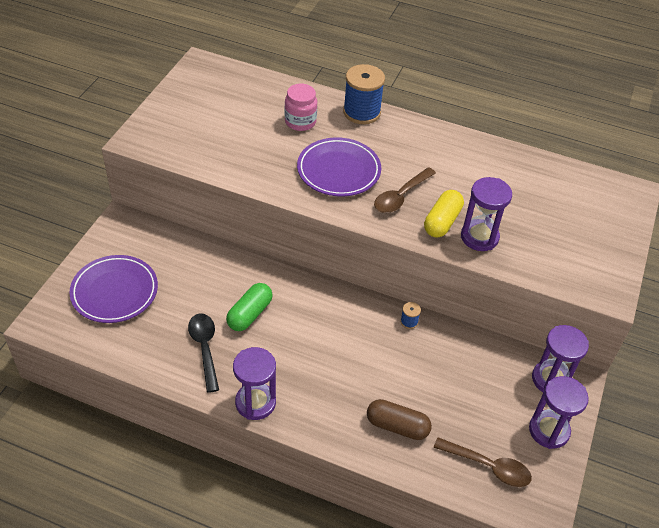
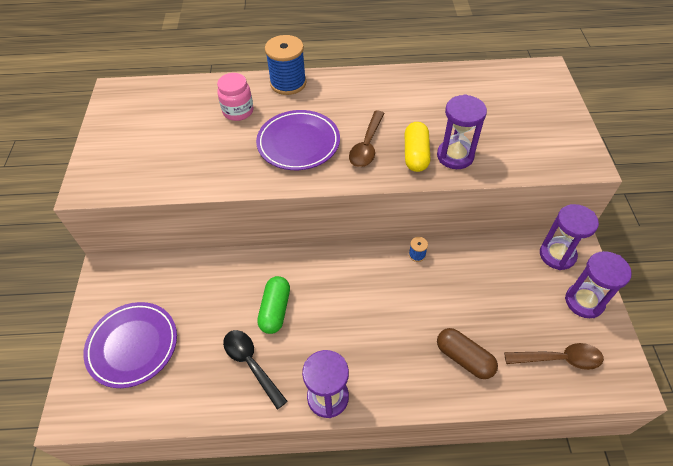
camera: 20 degrees left, 5 degrees up
brown capsule [367,399,432,440] -> brown capsule turned 45 degrees clockwise [437,328,498,379]

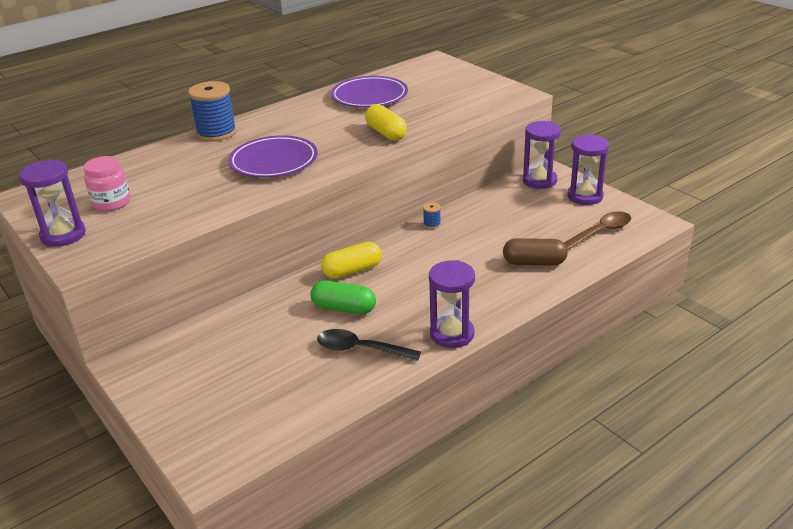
camera: 35 degrees left, 20 degrees down
purple plate [83,302,177,388] -> purple plate moved to [331,76,408,107]
pink jar [217,73,253,121] -> pink jar moved to [84,156,130,211]
green capsule [257,276,290,334] -> green capsule turned 45 degrees counterclockwise [310,281,376,314]
brown spoon [349,111,384,167] -> none
purple hourglass [437,94,487,169] -> purple hourglass moved to [19,160,86,247]
none -> yellow capsule [321,242,382,279]

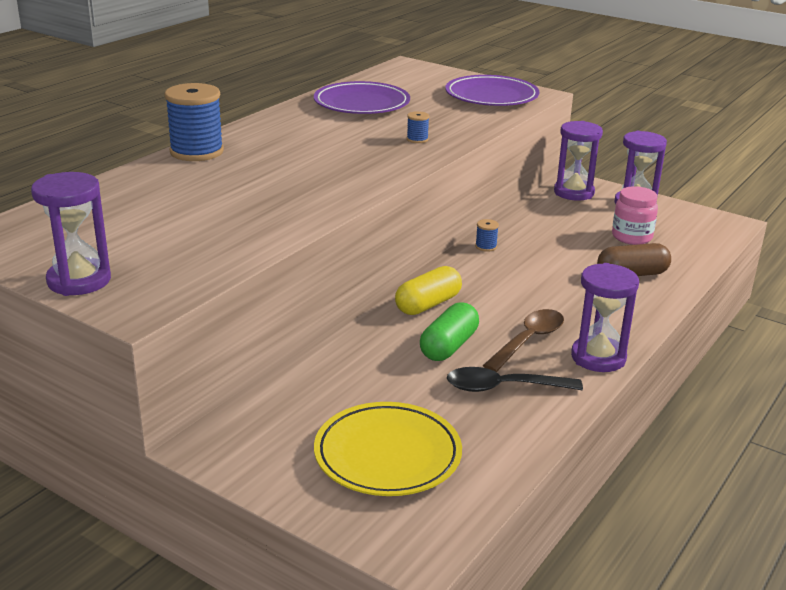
camera: 20 degrees left, 5 degrees down
pink jar [84,156,130,211] -> pink jar moved to [612,186,658,245]
purple plate [228,135,318,178] -> purple plate moved to [445,75,539,106]
green capsule [310,281,376,314] -> green capsule turned 60 degrees counterclockwise [420,302,479,361]
yellow capsule [365,104,407,141] -> blue spool [407,111,429,143]
brown spoon [564,211,631,251] -> brown spoon moved to [483,309,564,372]
none -> yellow plate [314,402,462,496]

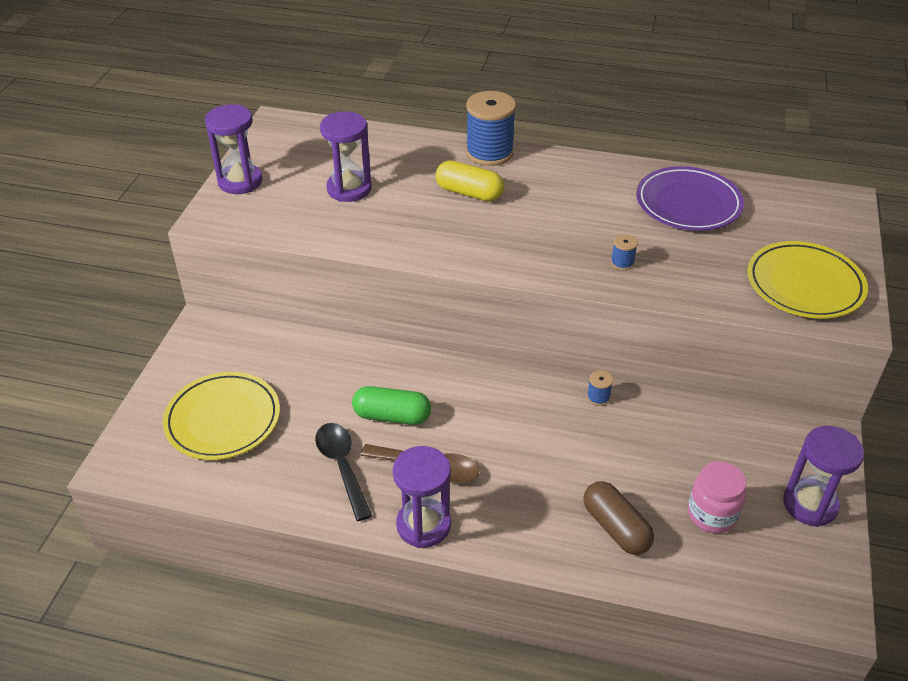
camera: 70 degrees right, 15 degrees up
yellow capsule [395,266,462,315] -> yellow capsule moved to [436,160,504,201]
purple plate [445,75,539,106] -> yellow plate [747,241,868,319]
purple hourglass [554,121,603,201] -> purple hourglass moved to [320,111,371,202]

